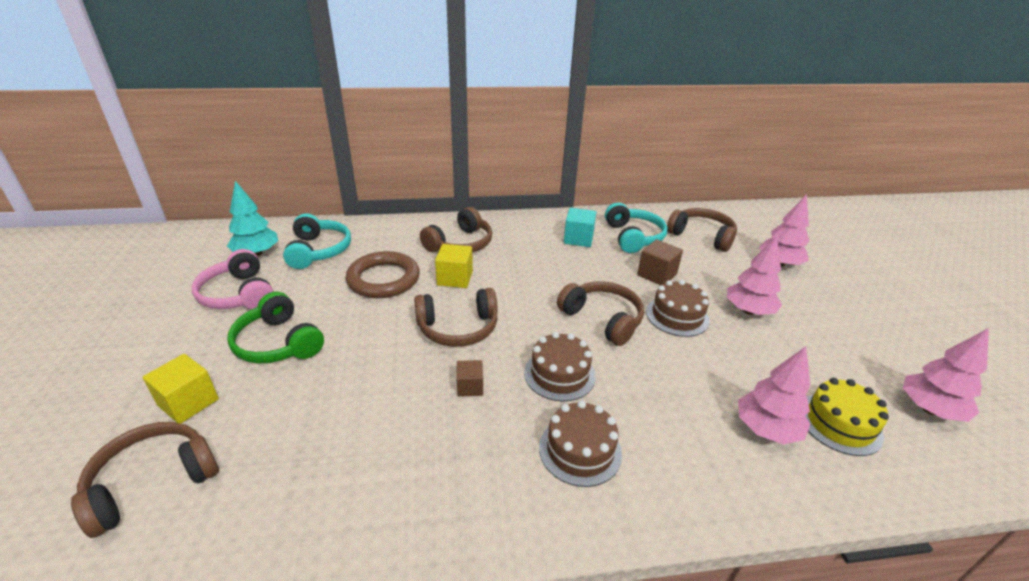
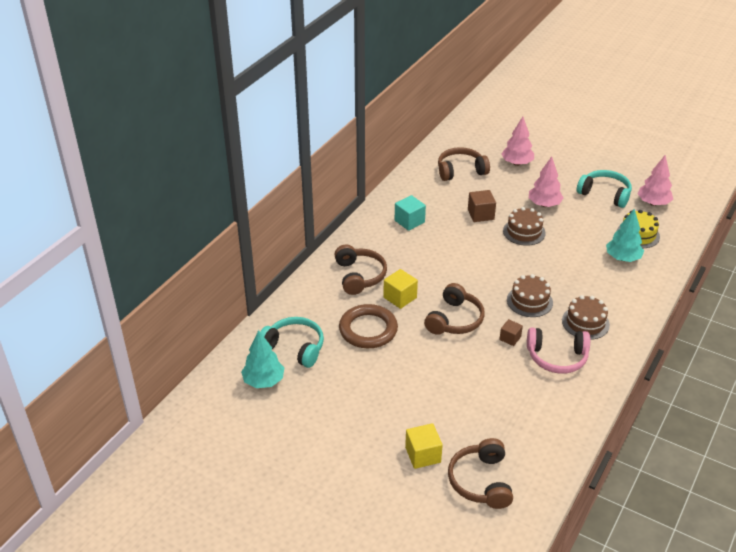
camera: 50 degrees left, 5 degrees up
pink headphones [192,249,274,309] -> pink headphones moved to [527,328,590,374]
green headphones [227,292,324,363] -> none
brown headphones [557,281,644,346] -> none
turquoise headphones [605,202,667,253] -> turquoise headphones moved to [577,170,632,208]
pink tree [738,346,810,444] -> turquoise tree [606,209,644,262]

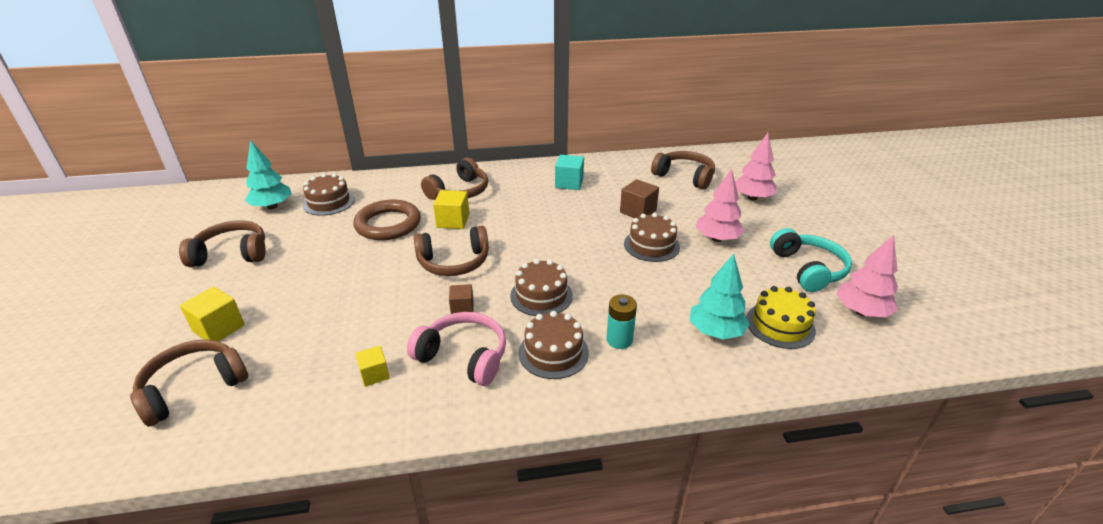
camera: 50 degrees right, 5 degrees down
turquoise headphones [260,317,324,368] -> brown cake [303,173,355,216]
pink headphones [527,328,590,374] -> pink headphones turned 150 degrees clockwise [407,312,506,386]
none -> brown headphones [179,220,266,267]
none -> yellow cube [355,346,390,387]
none -> turquoise battery [606,295,637,349]

